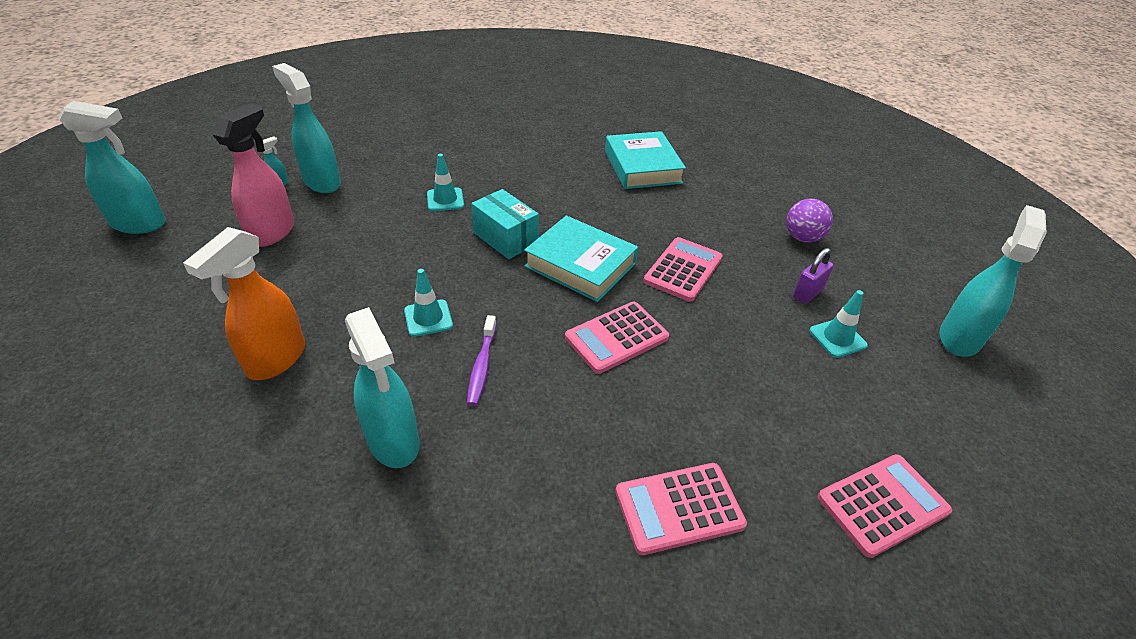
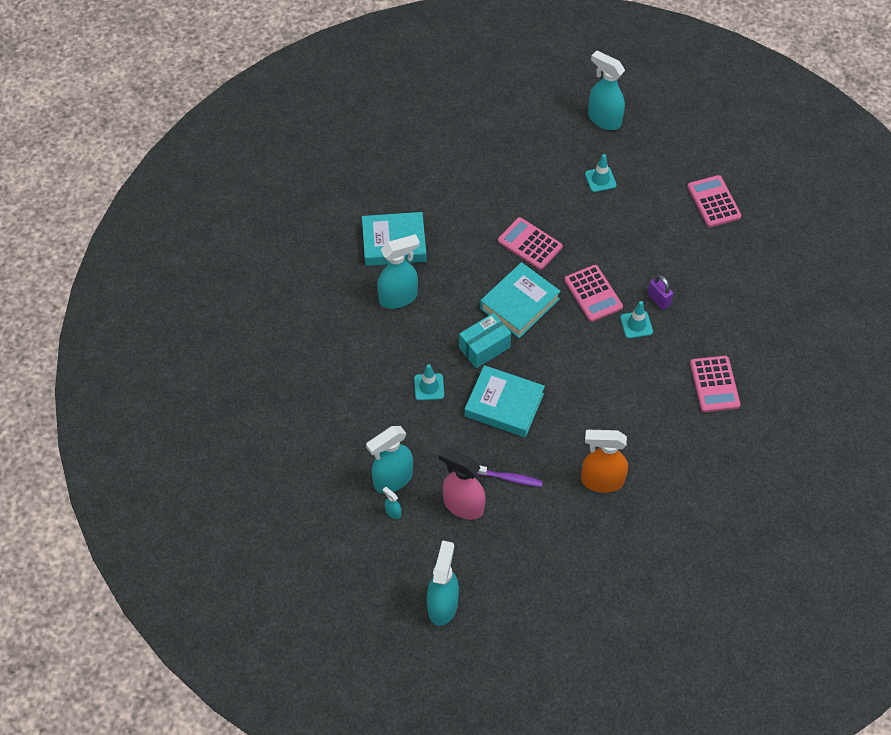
camera: 80 degrees left, 15 degrees up
orange spray bottle [183,227,305,380] -> orange spray bottle turned 150 degrees clockwise [581,430,628,493]
turquoise spray bottle [344,307,420,468] -> turquoise spray bottle moved to [377,234,420,309]
turquoise traffic cone [404,269,453,337] -> turquoise traffic cone moved to [620,301,653,338]
purple toothbrush [467,315,497,406] -> purple toothbrush moved to [477,465,543,487]
pink calculator [615,463,747,555] -> pink calculator moved to [690,356,741,412]
purple ball [786,198,833,243] -> none
purple padlock [793,248,834,304] -> purple padlock moved to [647,275,673,310]
none -> turquoise book [465,365,545,437]

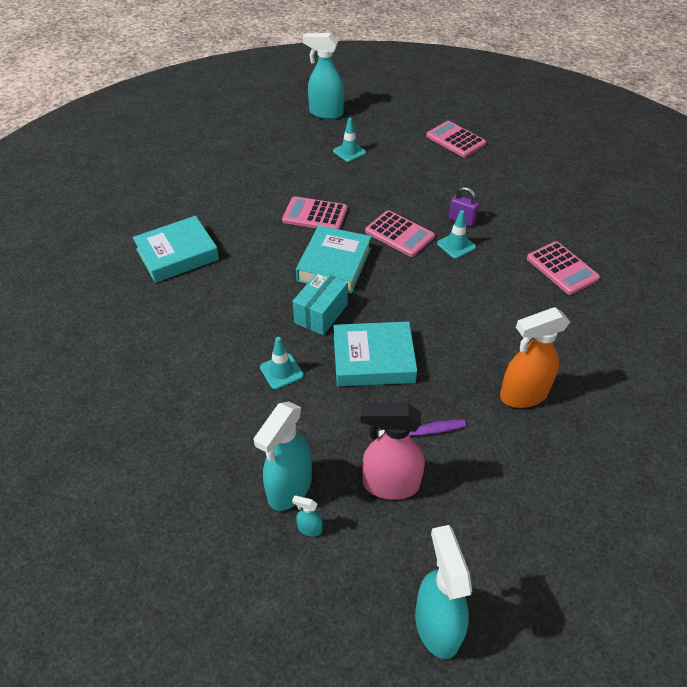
camera: 25 degrees left, 10 degrees down
turquoise spray bottle [377,234,420,309] -> none

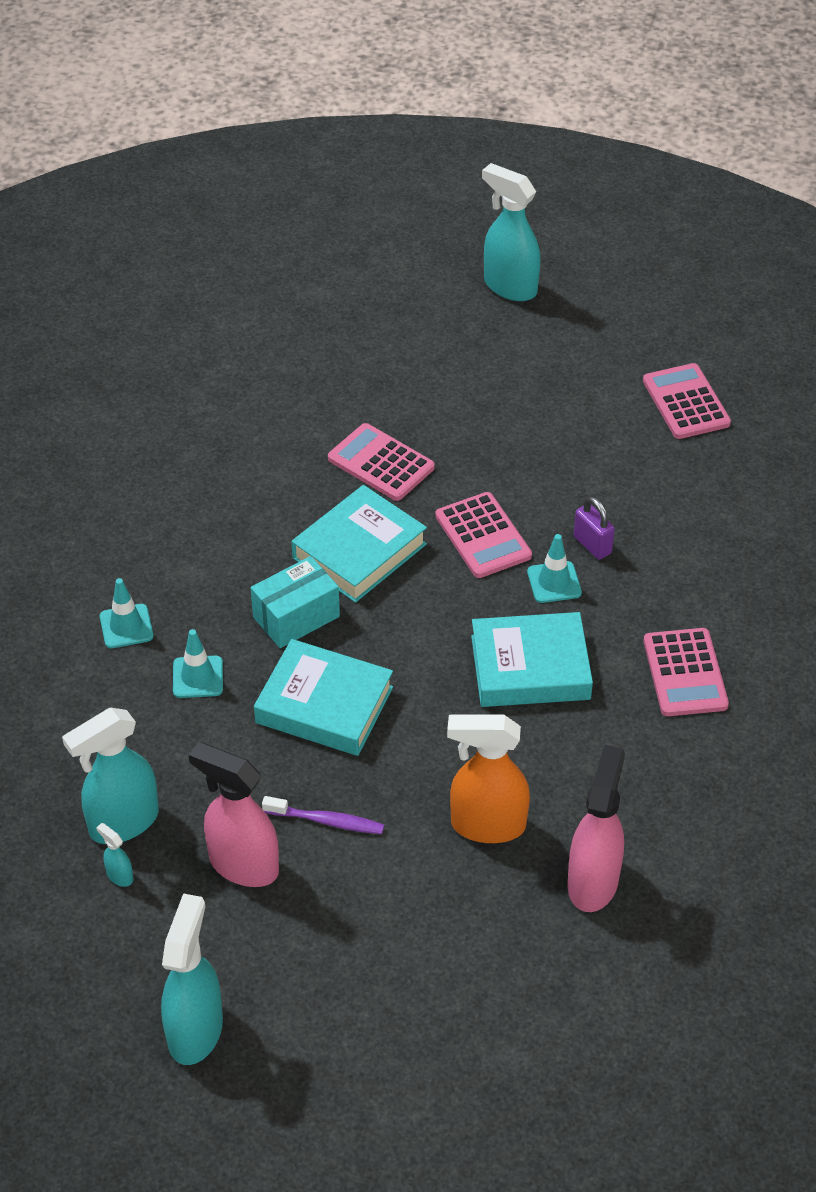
camera: 25 degrees right, 0 degrees up
turquoise book [133,216,219,283] -> turquoise book moved to [471,612,593,707]
turquoise traffic cone [333,118,366,162] -> turquoise traffic cone moved to [100,578,154,648]
none -> pink spray bottle [568,744,625,912]

